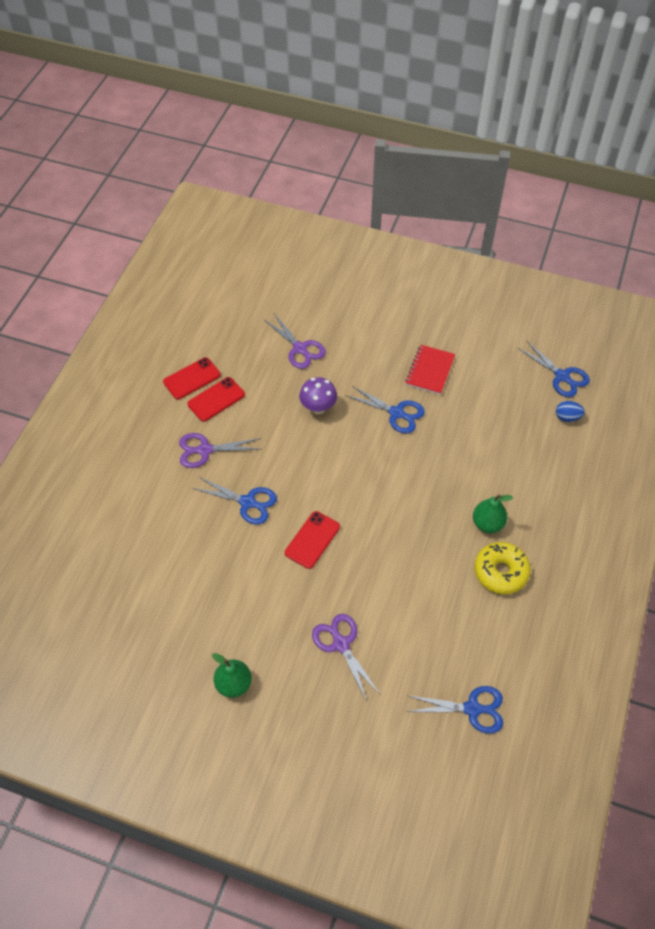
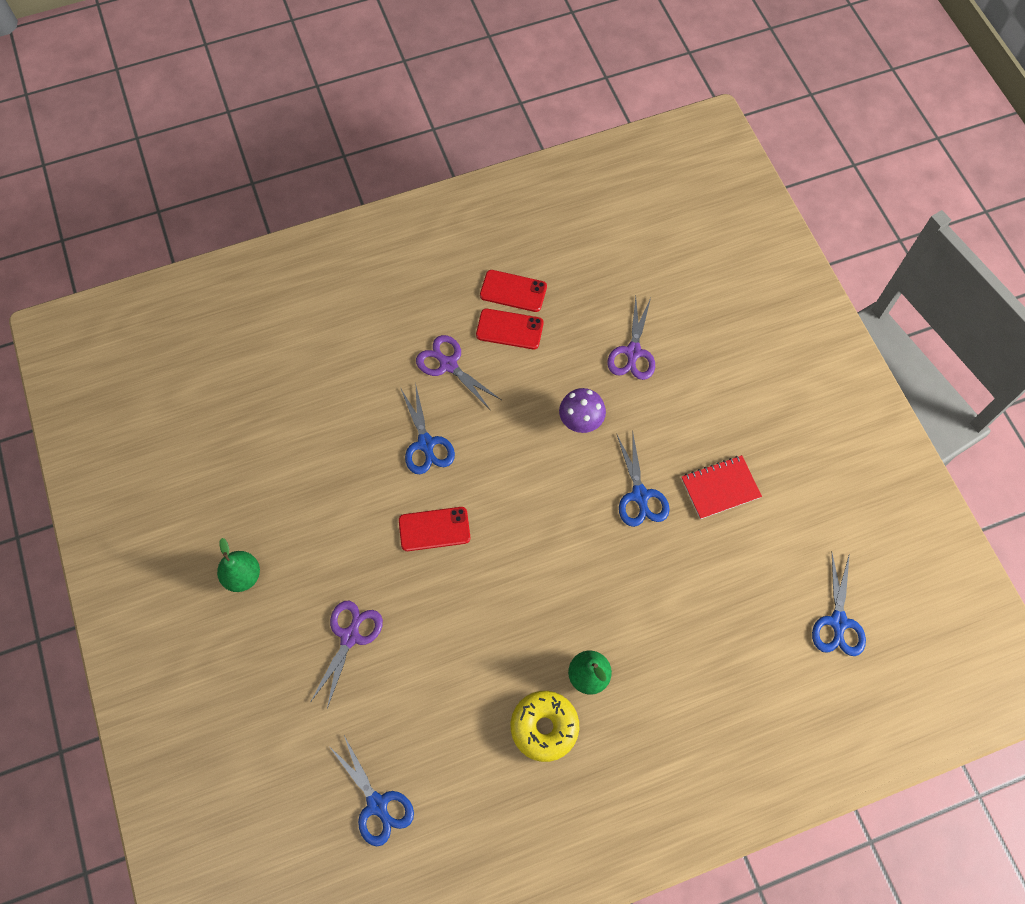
camera: 50 degrees right, 10 degrees up
blue egg [556,401,585,422] -> none

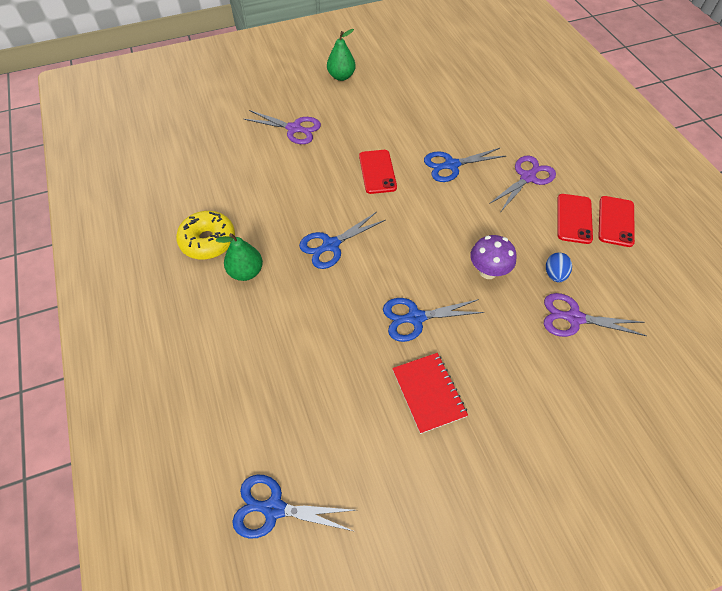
camera: 90 degrees right, 10 degrees down
blue scissors [328,736,414,846] -> blue scissors moved to [299,212,386,269]
none -> blue egg [546,253,572,283]

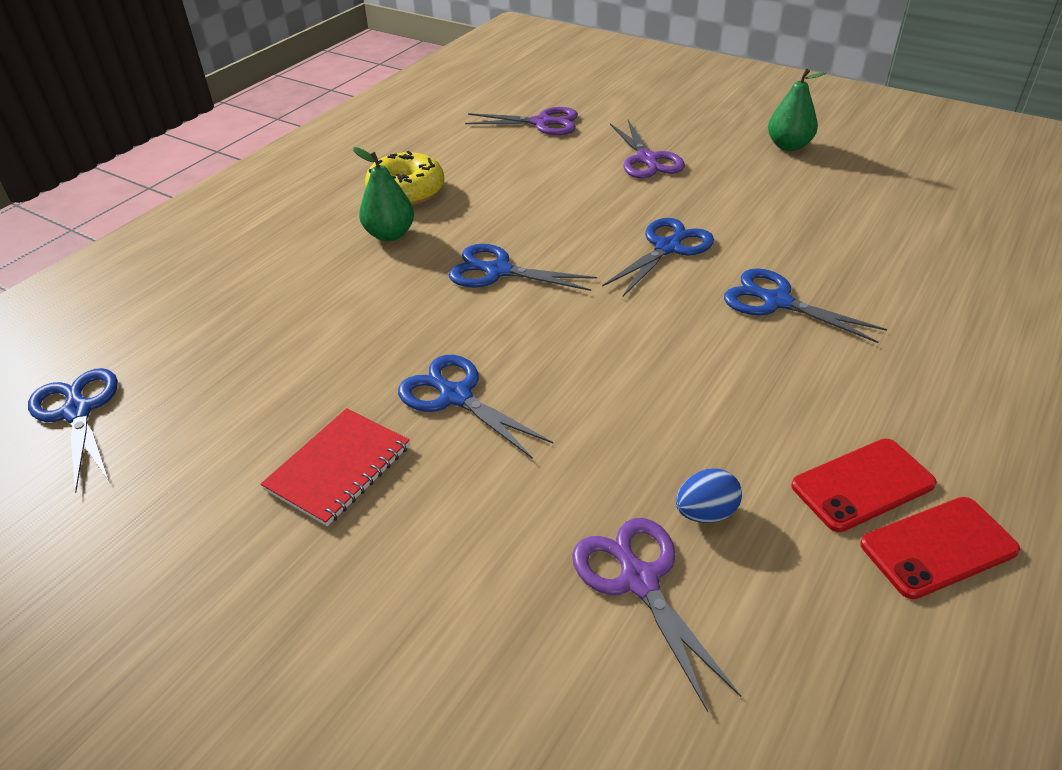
camera: 55 degrees right, 15 degrees down
red phone [359,150,397,194] -> blue scissors [602,218,714,297]
purple mushroom [470,235,516,279] -> none
purple scissors [489,156,556,211] -> purple scissors moved to [465,107,578,135]

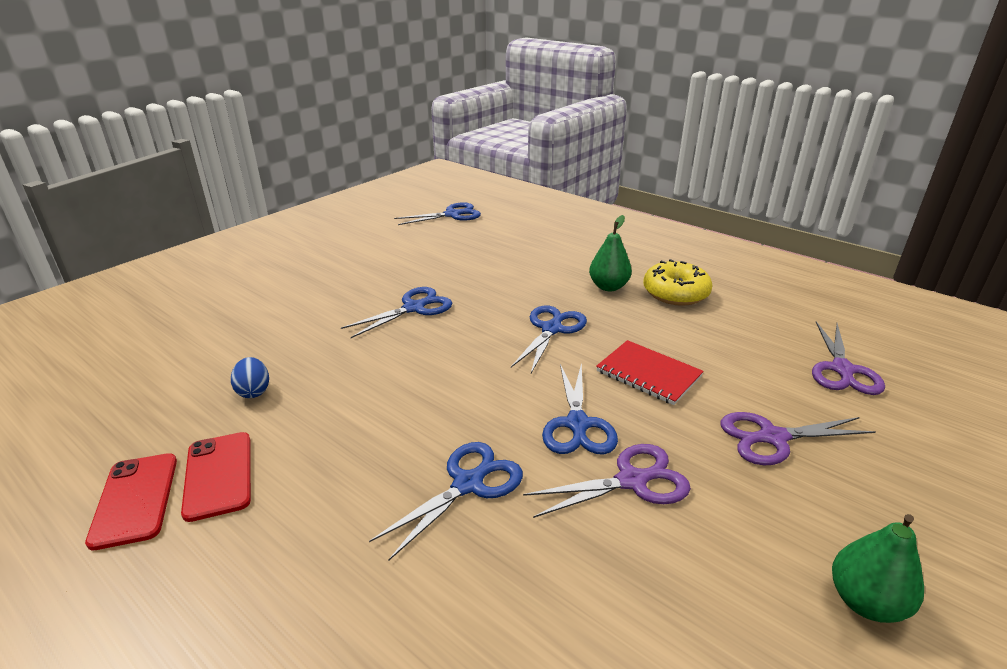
camera: 95 degrees right, 10 degrees down
red notebook [261,408,410,526] -> red notebook moved to [596,340,704,405]
purple scissors [572,518,741,712] -> purple scissors moved to [523,444,691,518]
blue scissors [602,218,714,297] -> blue scissors turned 45 degrees clockwise [542,363,618,454]

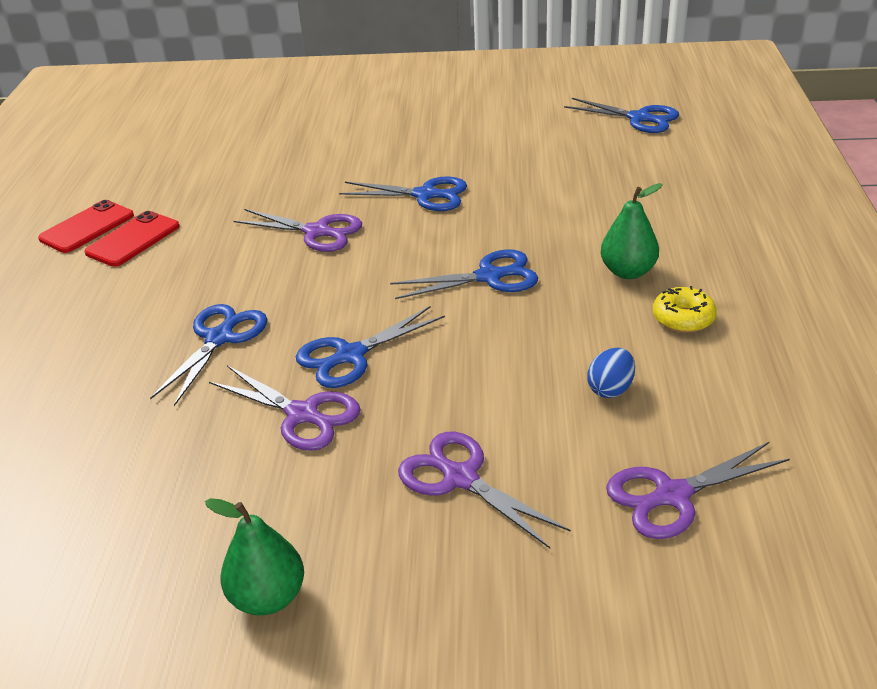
camera: 55 degrees right, 5 degrees up
blue egg [231,357,269,398] -> blue egg moved to [587,348,635,398]
blue scissors [369,442,523,560] -> blue scissors turned 75 degrees counterclockwise [150,304,267,406]
red notebook [596,340,704,405] -> none
yellow donut [643,259,713,306] -> yellow donut [653,286,717,333], size x0.65
none -> purple scissors [233,209,362,252]

